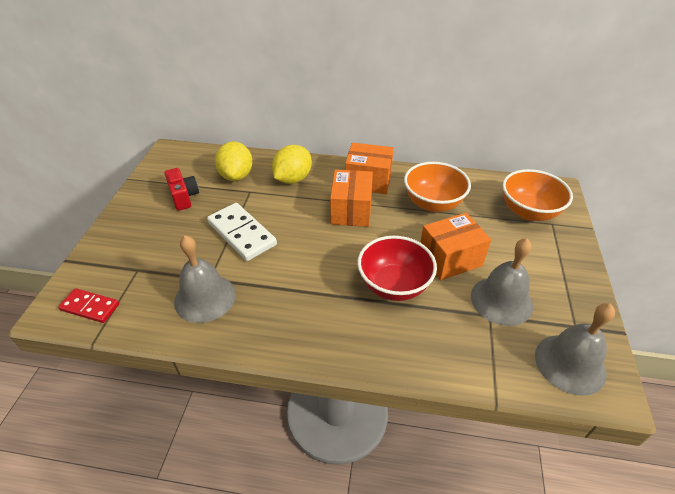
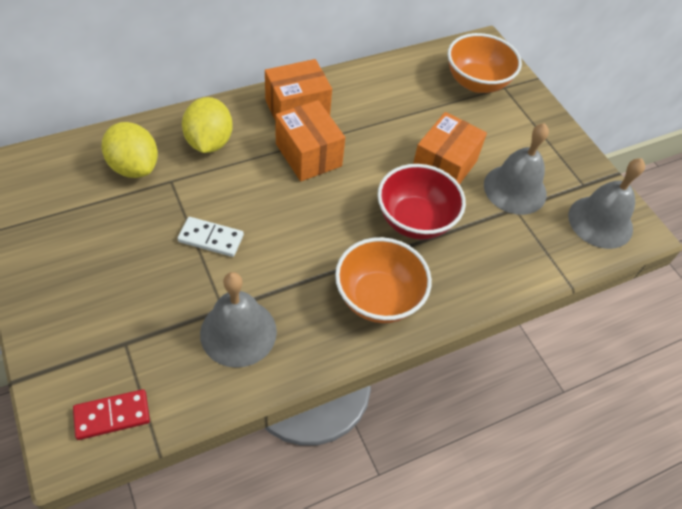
camera: 40 degrees left, 10 degrees up
red camera [165,168,199,211] -> none
white domino [207,203,277,261] -> white domino [177,217,244,257], size x0.62
orange bowl [404,162,471,212] -> orange bowl moved to [335,237,432,323]

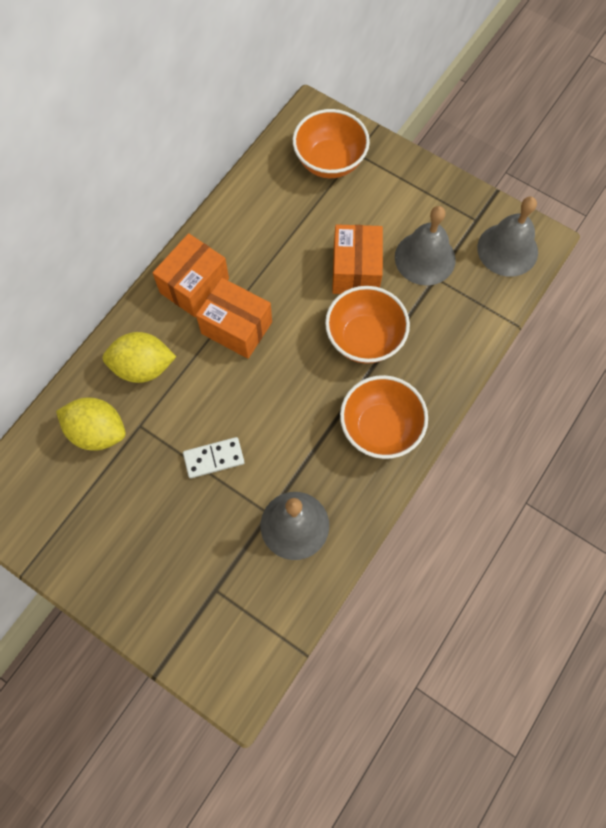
camera: 25 degrees left, 15 degrees up
red domino [73,389,150,440] -> none
yellow lemon [182,97,233,153] -> yellow lemon turned 60 degrees counterclockwise [103,332,176,383]
red bowl [377,164,466,240] -> orange bowl [325,286,410,364]

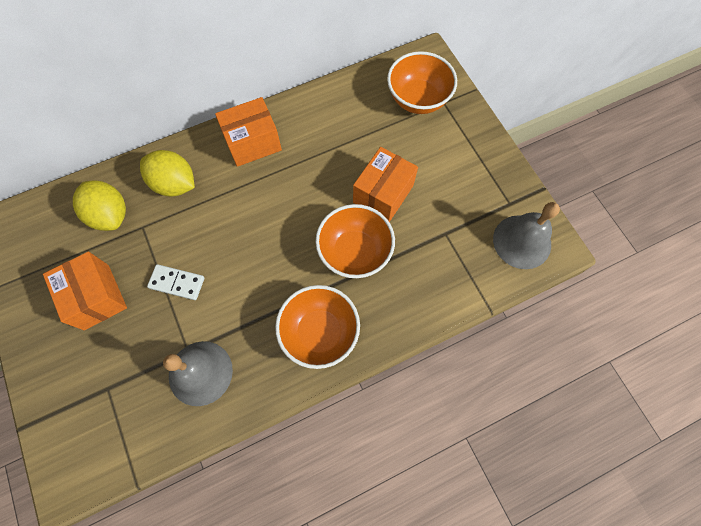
camera: 30 degrees right, 0 degrees up
orange box [196,278,272,359] -> orange box moved to [43,252,127,330]
grey bell [395,206,456,286] -> none

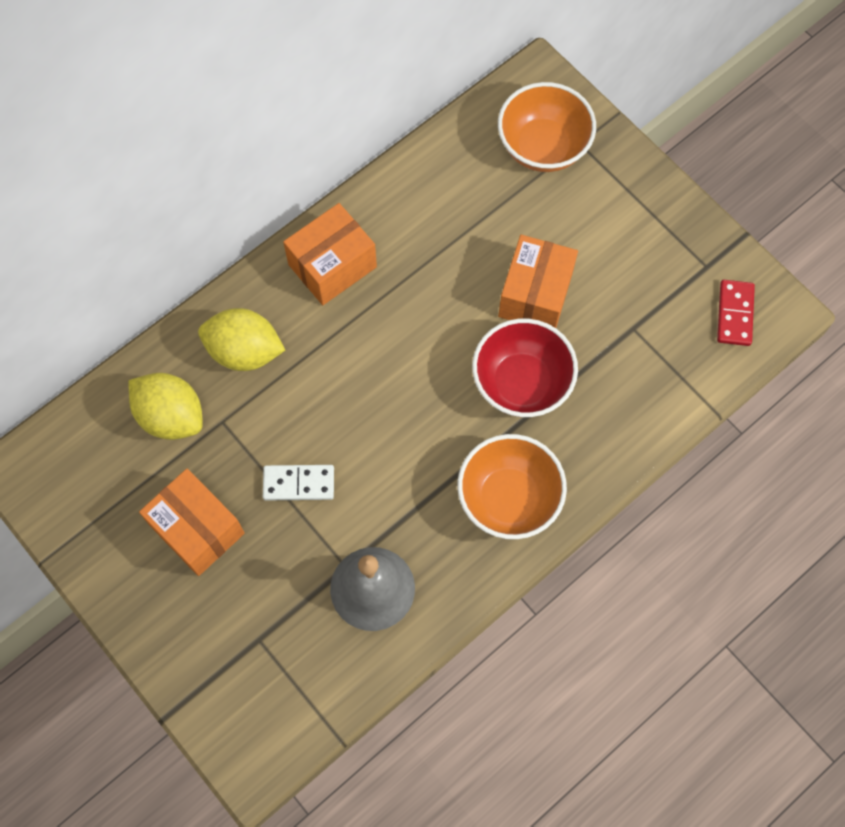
camera: 15 degrees left, 0 degrees up
orange bowl [315,204,395,278] -> red bowl [472,318,578,417]
grey bell [493,202,560,269] -> red domino [717,280,755,346]

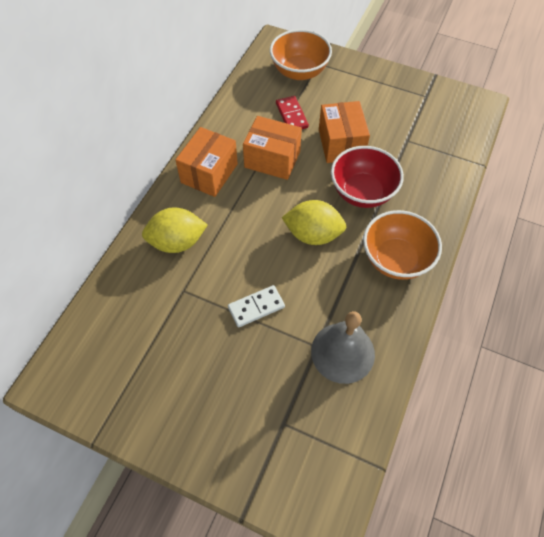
camera: 25 degrees left, 10 degrees down
yellow lemon [129,373,203,440] -> yellow lemon moved to [282,200,346,245]
orange box [139,469,245,576] -> orange box moved to [243,116,302,180]
red domino [717,280,755,346] -> red domino moved to [276,96,309,129]

